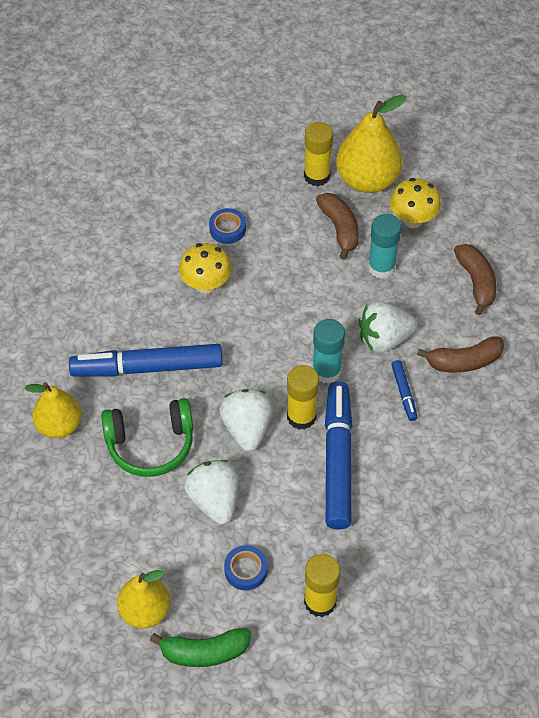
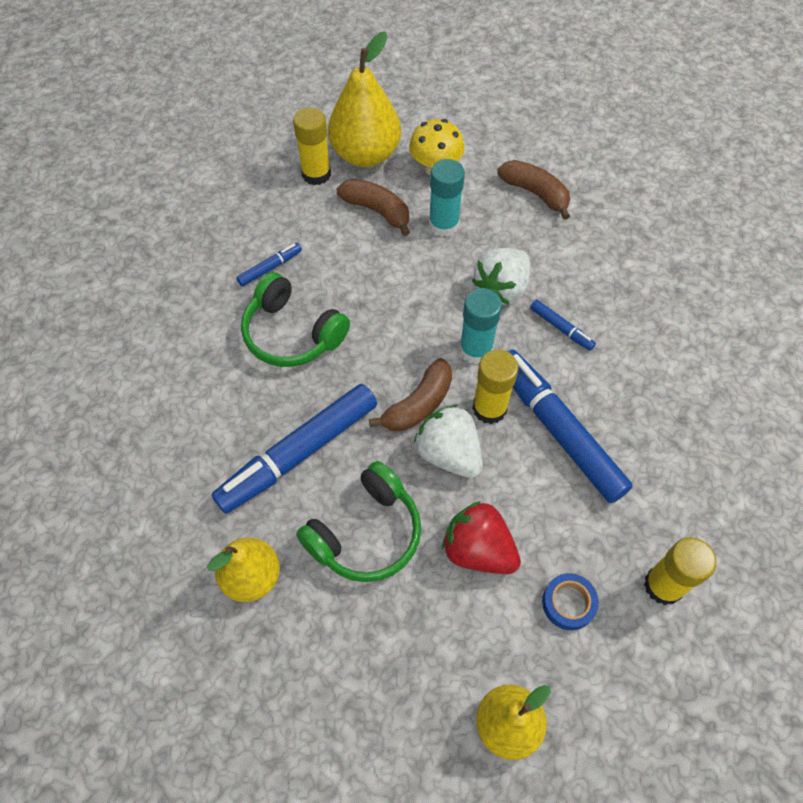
camera: 35 degrees left, 5 degrees up
green banana [150,628,251,667] -> none
yellow mushroom [179,243,232,294] -> green headphones [241,272,350,367]
white strawberry [184,460,239,524] -> red strawberry [442,501,521,574]
blue tape [209,208,246,244] -> blue marker [236,243,302,286]
brown banana [417,336,504,373] -> brown banana moved to [369,358,452,432]

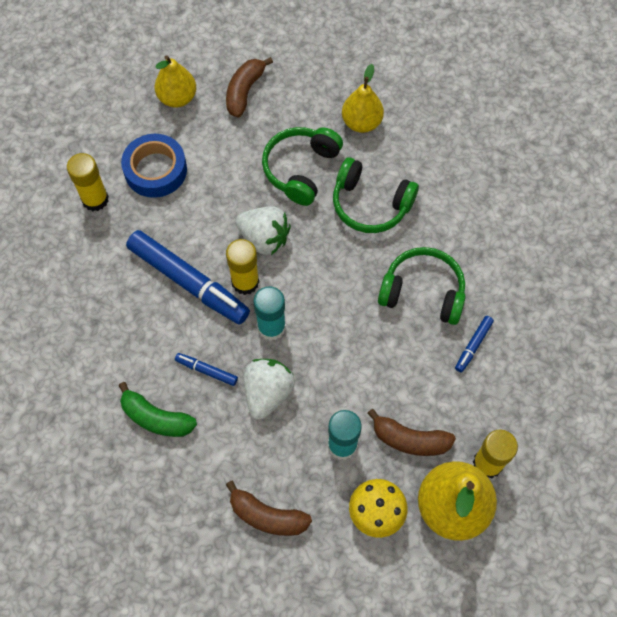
camera: 160 degrees right, 5 degrees up
blue marker [211,384,377,514] -> green headphones [333,157,419,233]
brown banana [369,358,452,432] -> brown banana moved to [226,57,273,118]
red strawberry [442,501,521,574] -> none
blue tape [542,573,599,630] -> blue tape [121,134,187,198], size x1.76
none -> green banana [118,382,197,437]

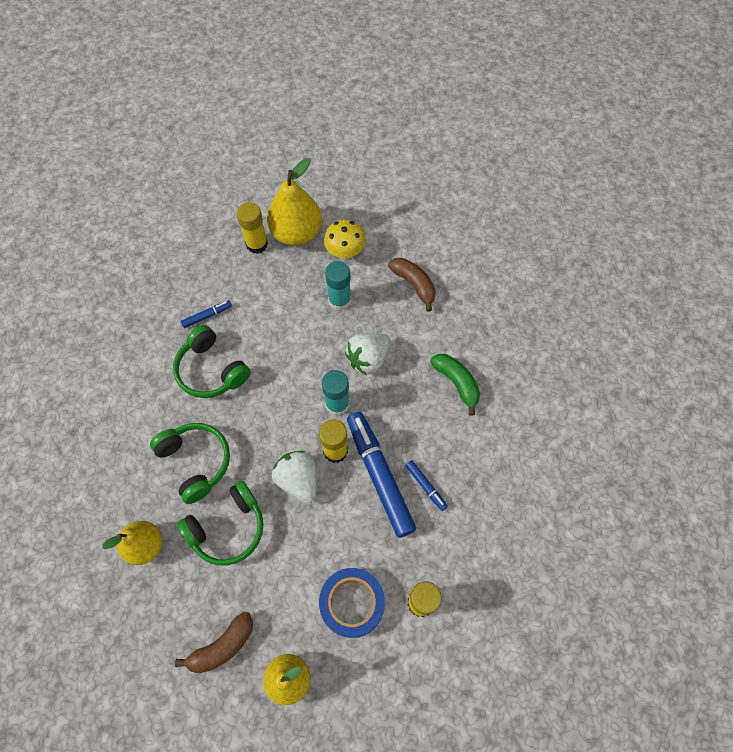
camera: 150 degrees left, 0 degrees up
blue marker [175,353,238,386] -> blue marker moved to [405,460,448,511]
brown banana [367,409,456,456] -> none

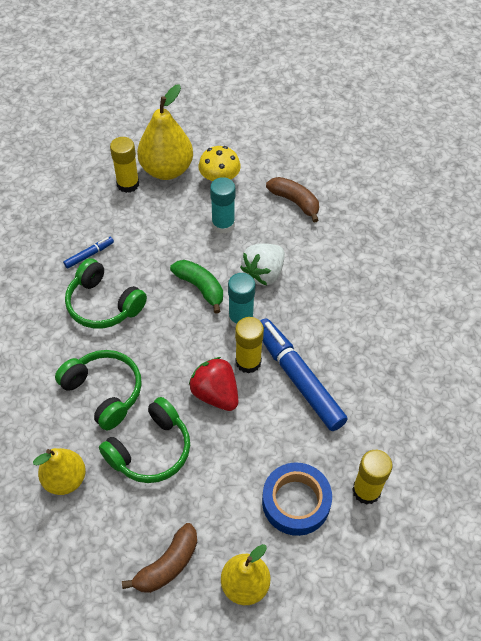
camera: 10 degrees left, 10 degrees down
white strawberry [272,451,317,503] -> red strawberry [189,357,238,411]
blue marker [405,460,448,511] -> none
green banana [430,354,480,416] -> green banana moved to [170,260,223,314]

